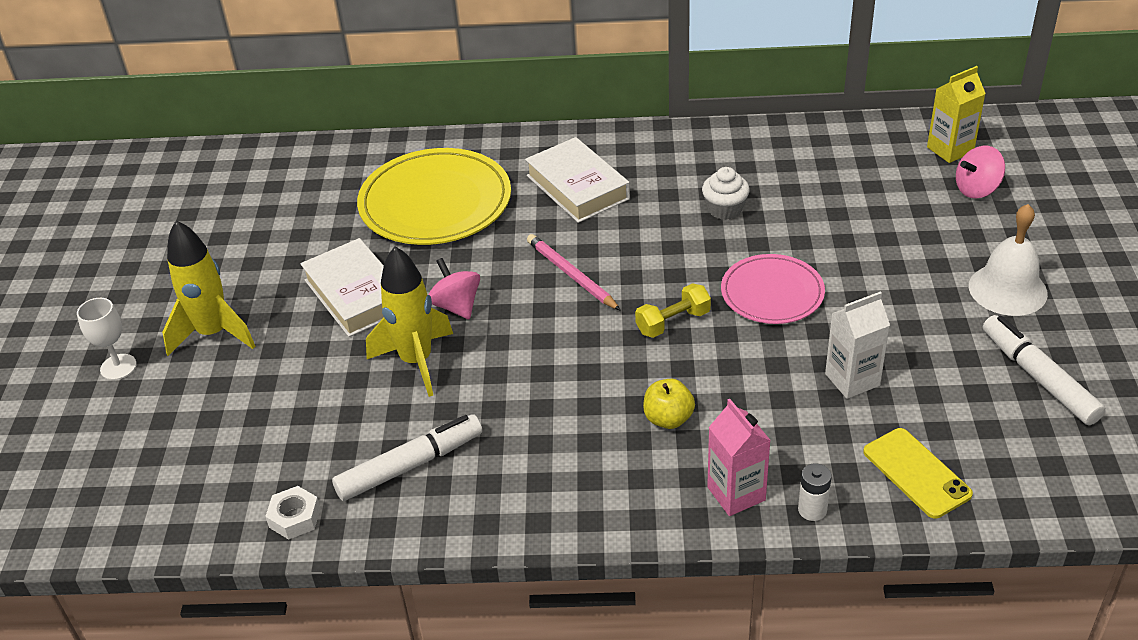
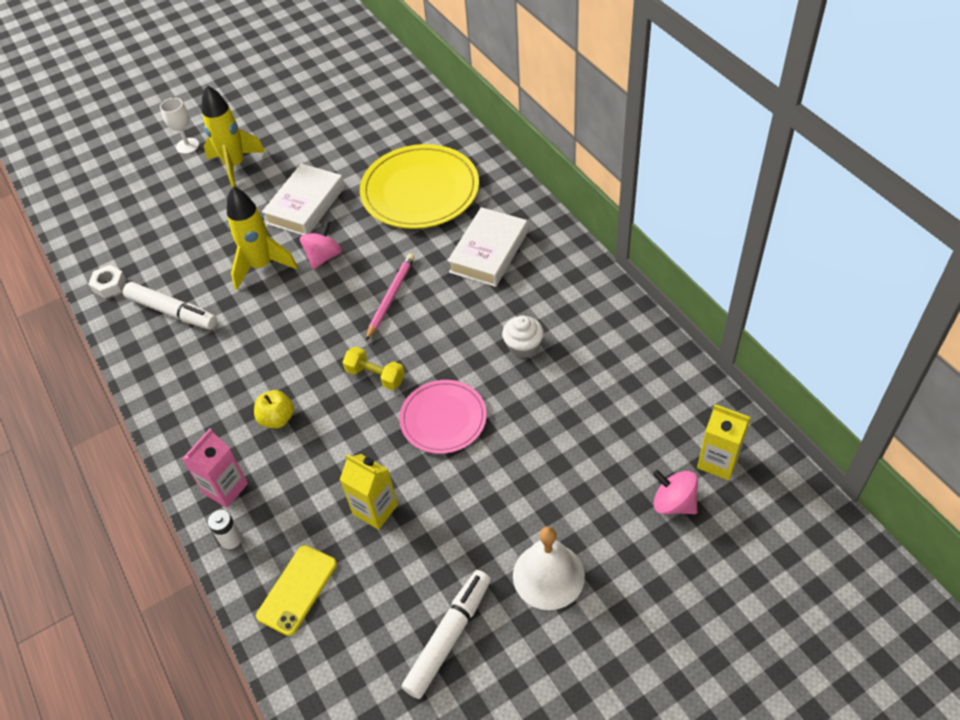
camera: 60 degrees right, 10 degrees up
white carton [825,292,890,399] -> yellow carton [340,454,398,530]

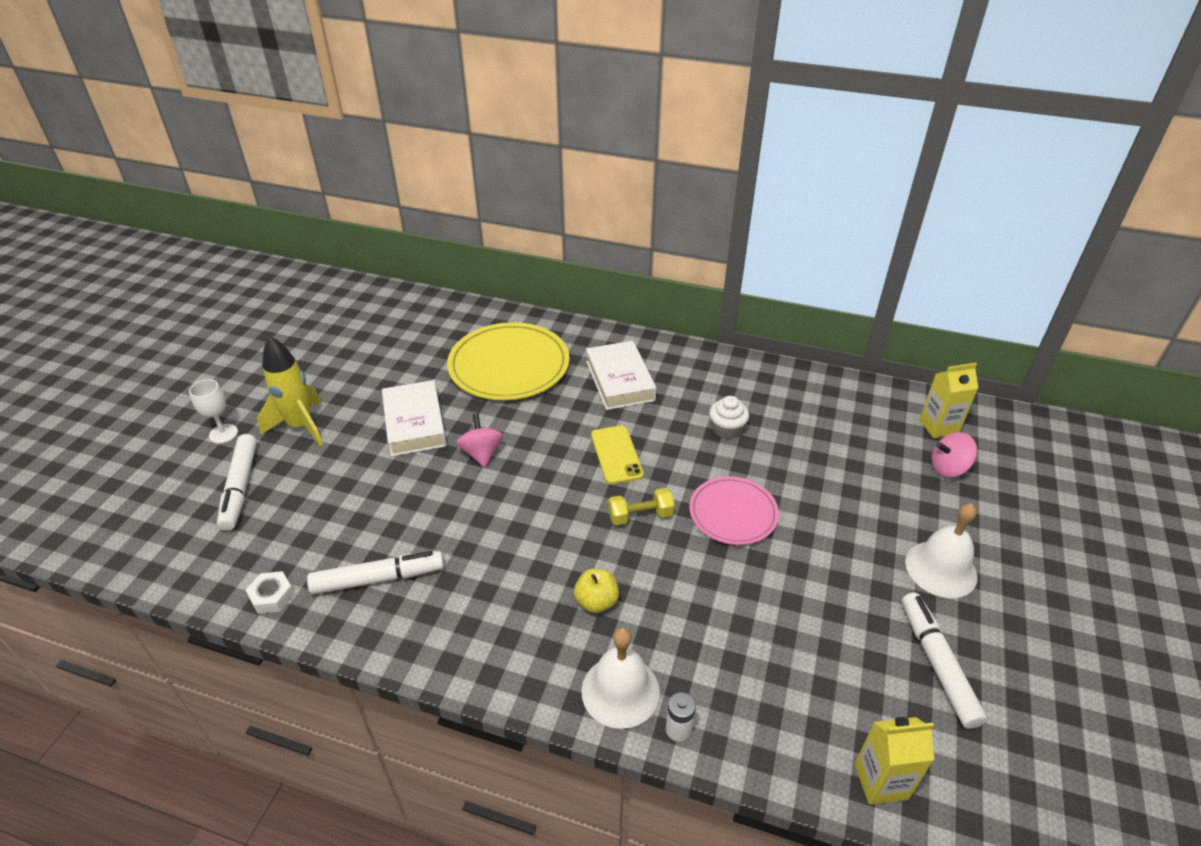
camera: 45 degrees left, 10 degrees down
pink carton [182,429,248,508] -> white bell [581,627,660,729]
yellow rocket [227,187,298,290] -> none
yellow phone [256,545,337,636] -> yellow phone moved to [591,426,644,484]
yellow carton [340,454,398,530] -> yellow carton moved to [855,717,934,805]
pink pencil [366,254,415,341] -> none
none -> white marker [217,434,257,531]

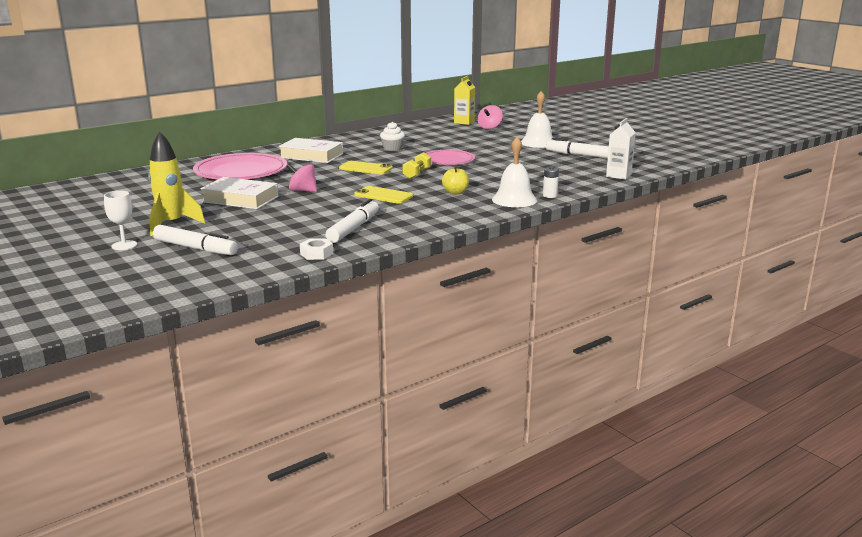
camera: 55 degrees left, 20 degrees down
yellow plate [447,322,570,400] -> pink plate [193,153,287,179]
yellow carton [855,717,934,805] -> white carton [606,118,636,180]
none -> yellow phone [355,186,413,204]

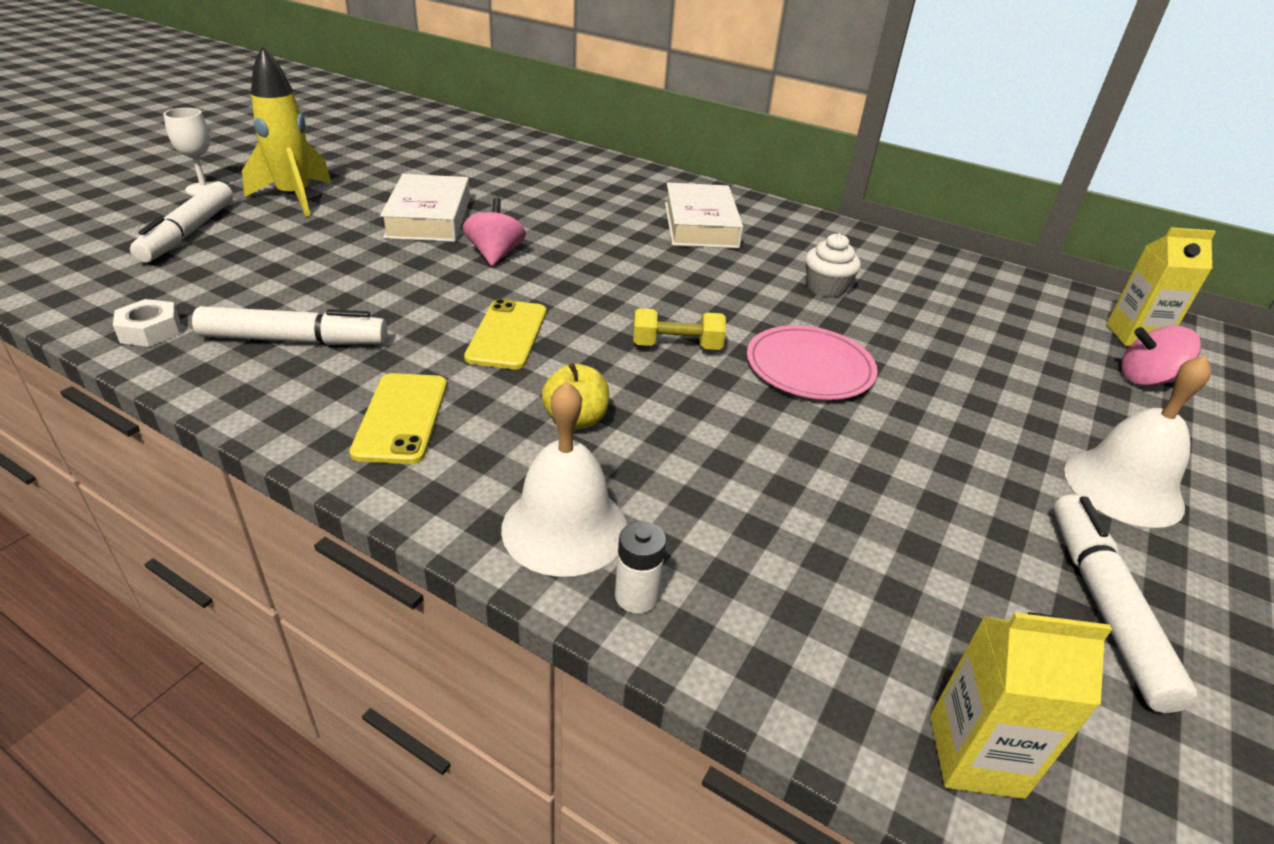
camera: 65 degrees right, 15 degrees up
pink plate [193,153,287,179] -> none
yellow phone [339,161,393,174] -> yellow phone moved to [349,373,447,464]
white carton [606,118,636,180] -> yellow carton [930,612,1112,799]

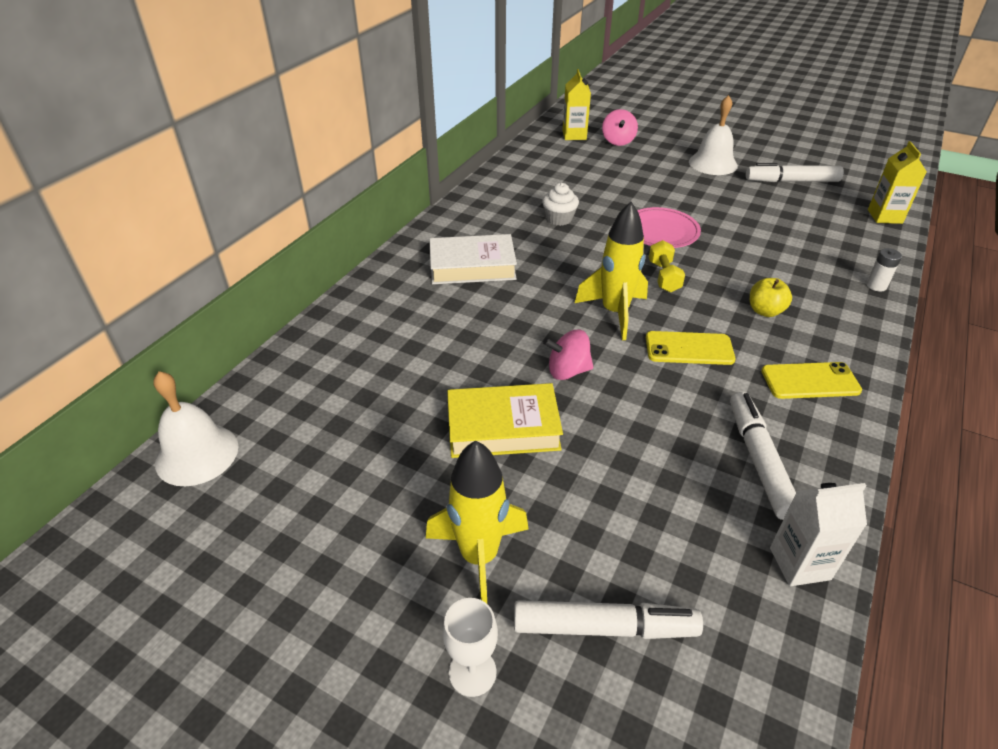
camera: 90 degrees left, 5 degrees up
white nut [113,299,180,347] -> white carton [770,483,867,586]
white book [380,174,470,242] -> yellow book [447,383,563,458]
white bell [501,381,627,577] -> white bell moved to [153,371,238,486]
none -> yellow rocket [575,202,648,340]

